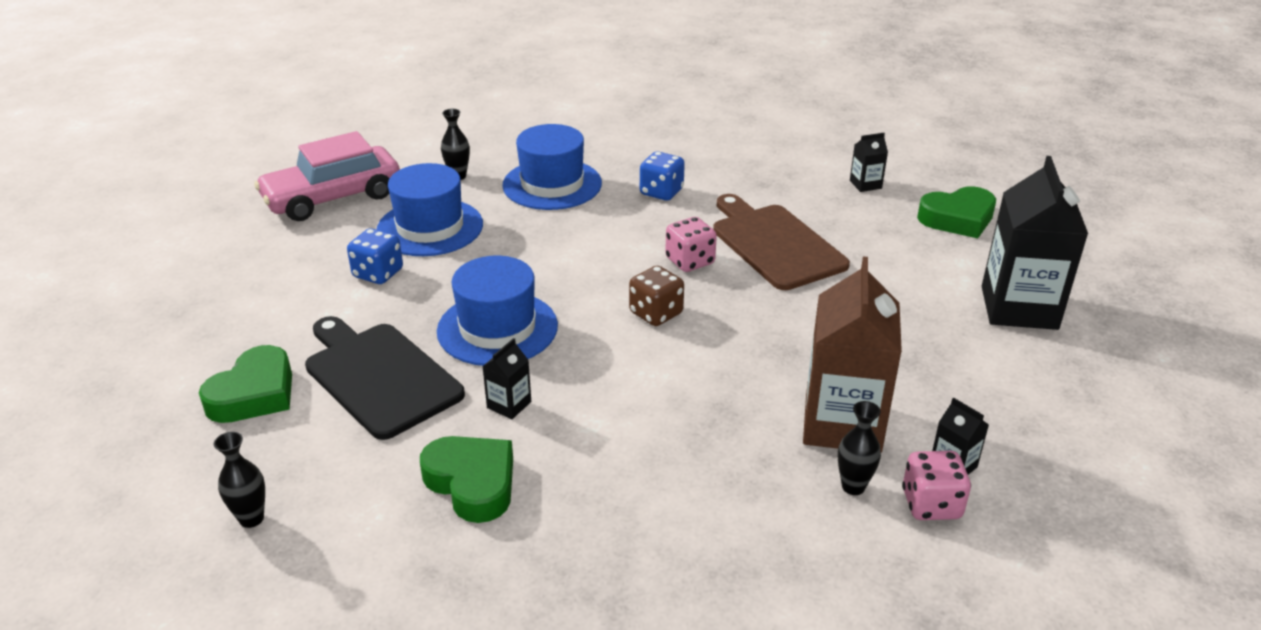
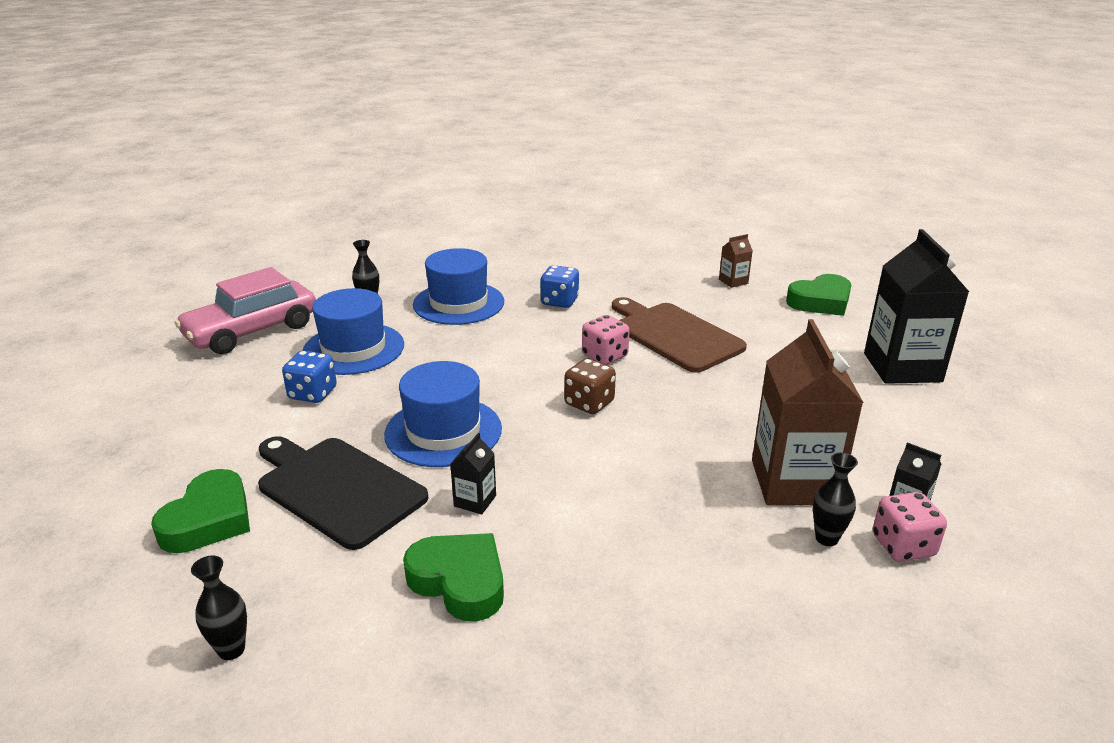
camera: 10 degrees left, 5 degrees down
black carton [850,133,888,192] -> brown carton [719,234,753,288]

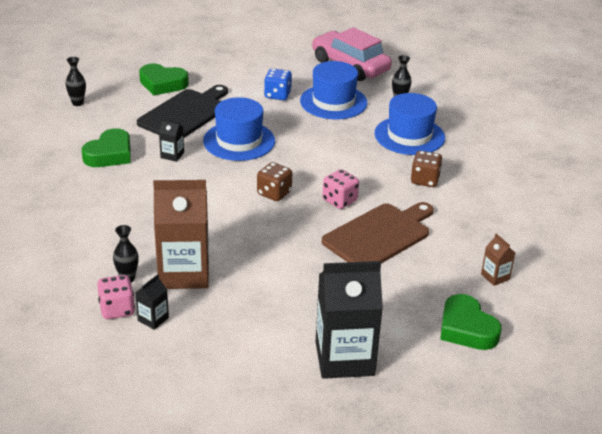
camera: 85 degrees right, 5 degrees up
blue dice [540,265,579,308] -> brown dice [411,151,443,187]

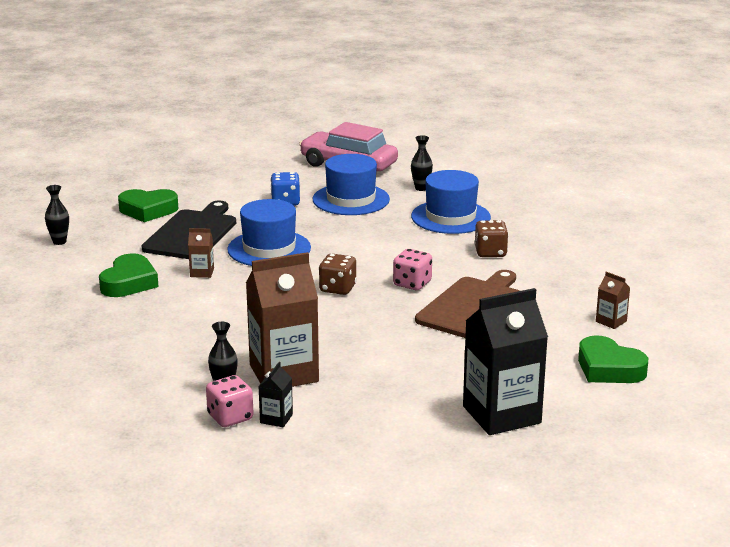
camera: 15 degrees left, 10 degrees down
black carton [159,118,184,162] -> brown carton [188,228,214,278]

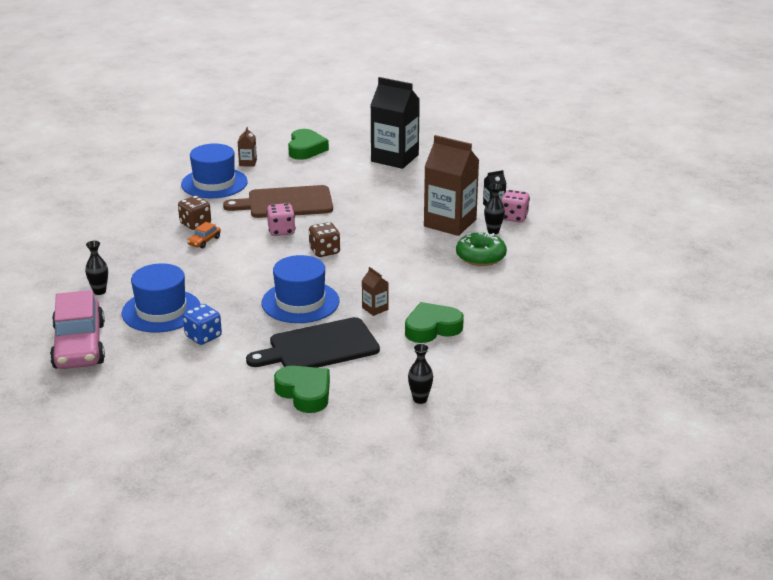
camera: 130 degrees left, 5 degrees up
blue hat [411,170,491,234] -> blue hat moved to [181,144,248,198]
none -> orange car [187,222,221,249]
none -> green donut [456,232,507,266]

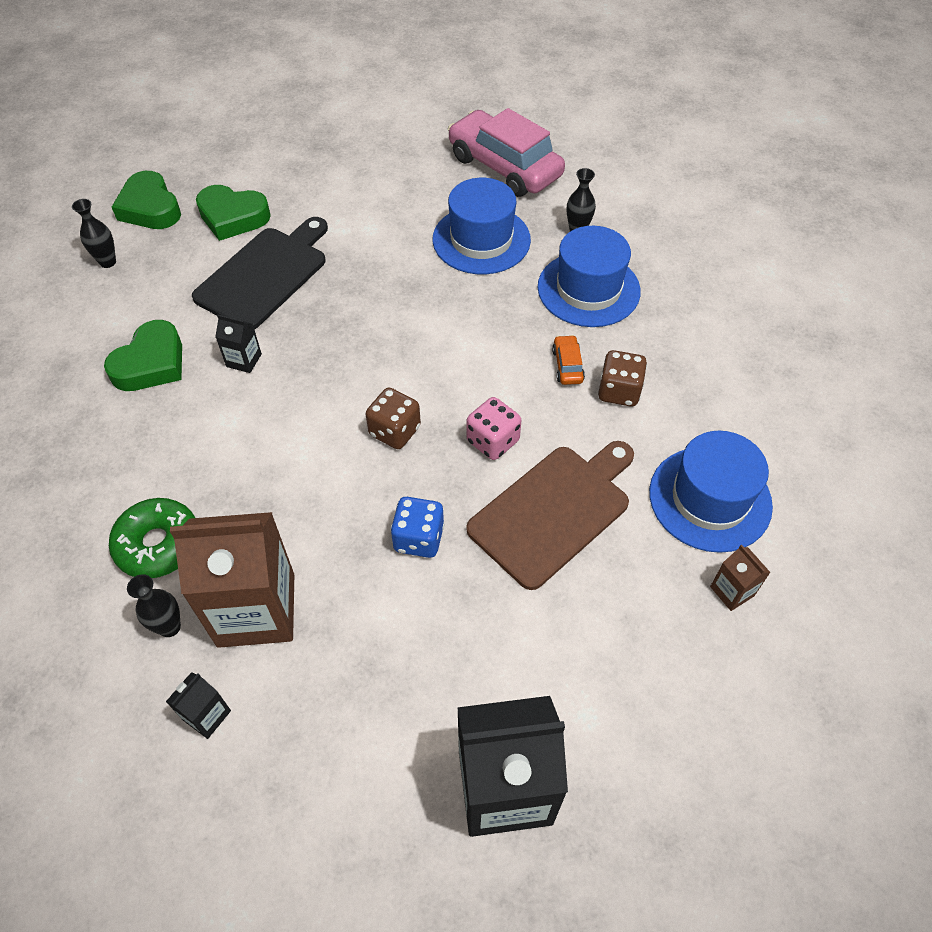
camera: 145 degrees right, 25 degrees up
blue dice [183,304,222,345] -> blue dice moved to [390,497,444,558]
blue hat [262,255,339,323] -> blue hat moved to [538,226,641,327]
green heart [288,129,329,160] -> green heart moved to [112,171,181,229]
brown carton [362,267,389,316] -> black carton [215,314,262,373]
pink dice [501,190,530,223] -> none

